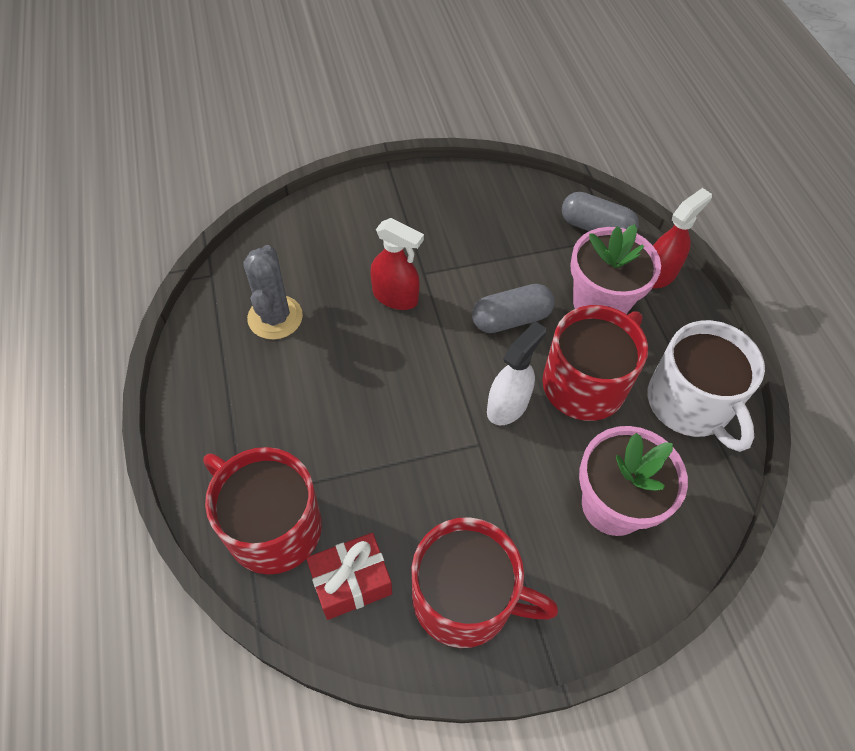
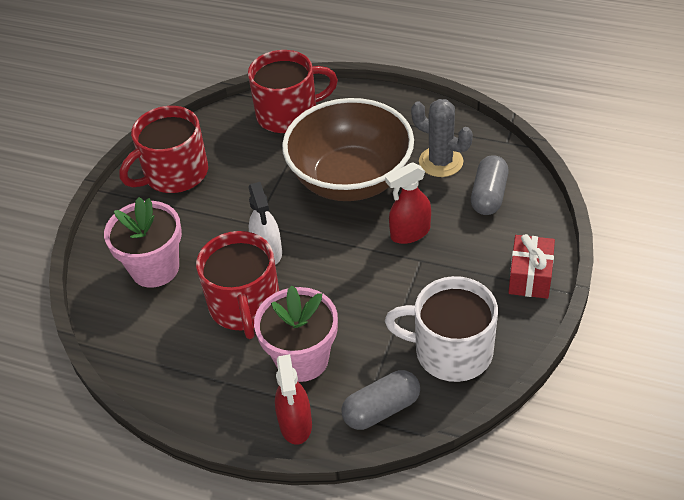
camera: 130 degrees right, 10 degrees down
red gift [306,533,392,620] -> red gift moved to [508,234,555,299]
grey capsule [472,284,554,333] -> grey capsule moved to [471,155,508,215]
white mug [647,320,765,452] -> white mug moved to [385,276,498,382]
none -> brown bowl [282,98,414,201]

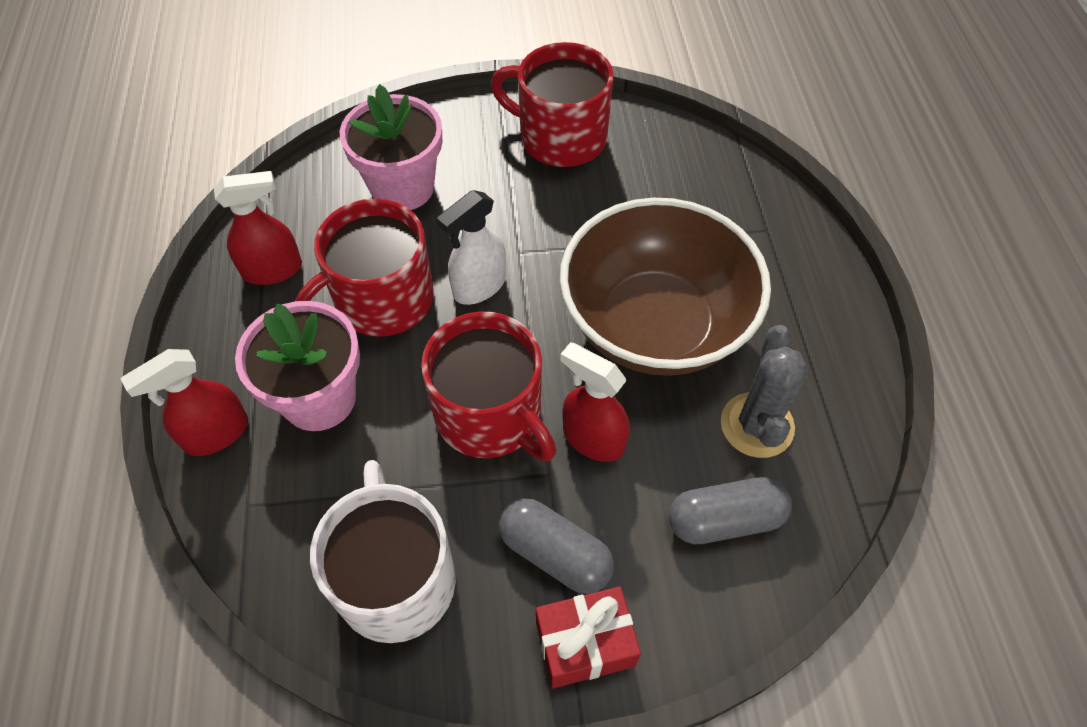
camera: 60 degrees right, 10 degrees up
red mug [248,50,338,133] -> red mug moved to [421,311,556,461]
grey capsule [342,370,420,430] -> grey capsule moved to [499,498,614,594]
none -> red spray bottle [214,171,302,285]

